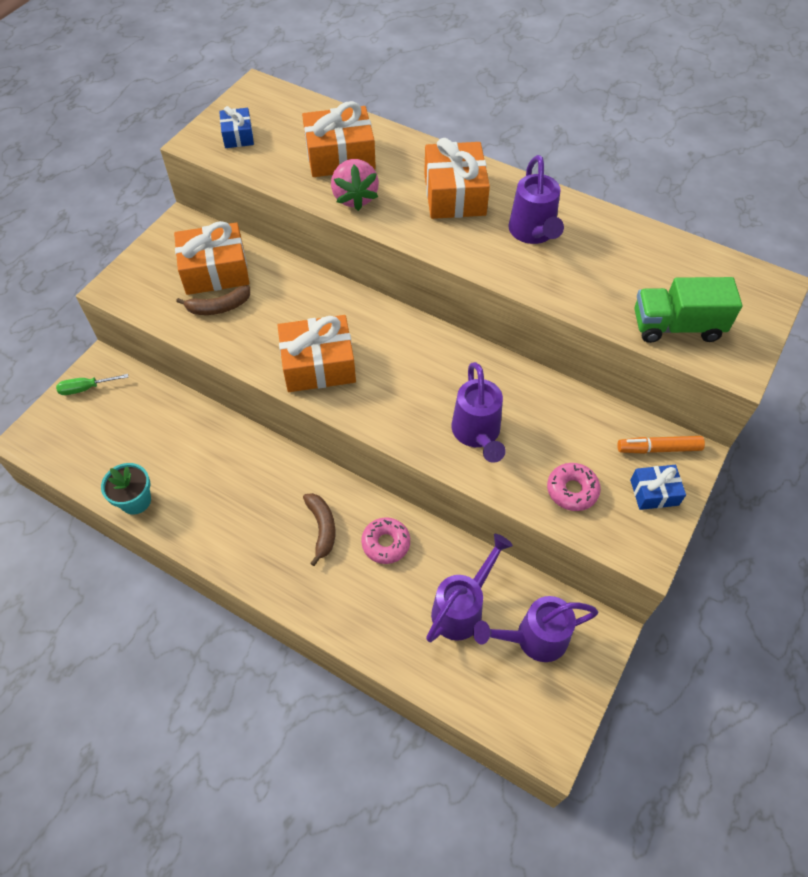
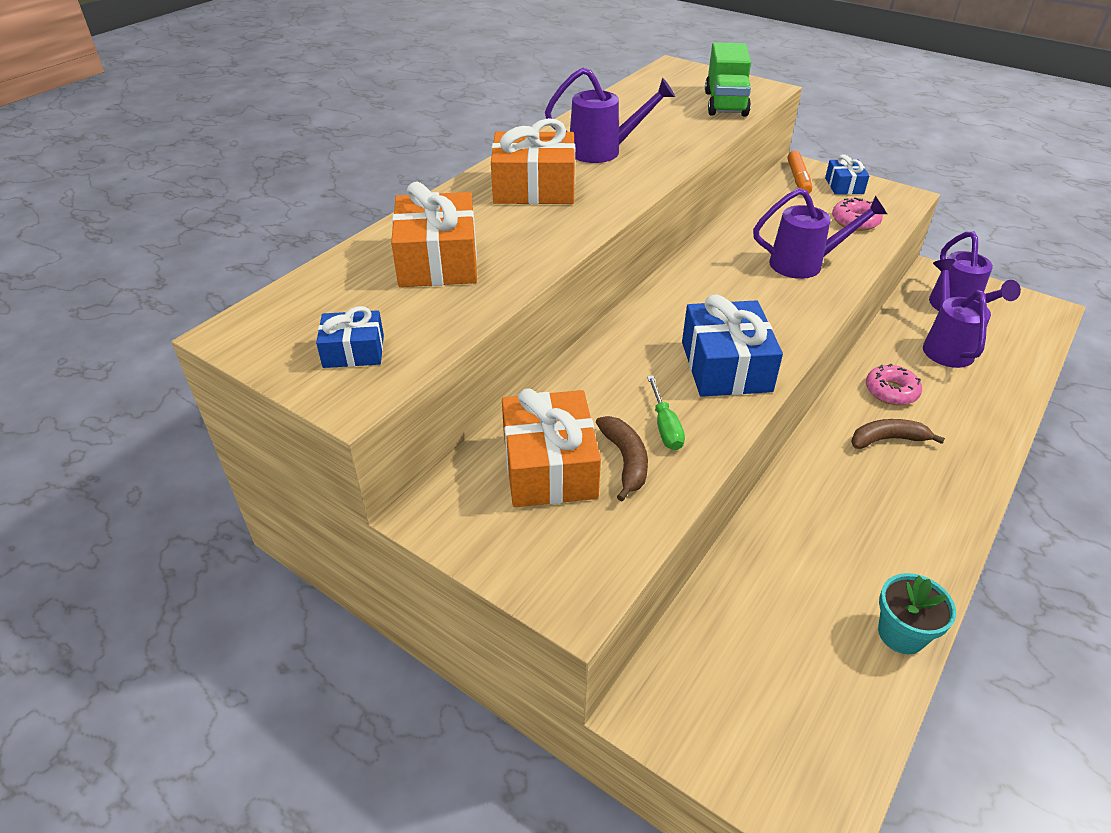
camera: 85 degrees left, 15 degrees down
green screwdriver [56,374,128,395] -> green screwdriver moved to [647,376,685,450]
orange gift [277,315,356,392] -> blue gift [682,294,783,397]
pink strawberry [331,159,379,211] -> none
purple watering can [426,534,513,642] -> purple watering can turned 45 degrees clockwise [923,259,991,368]

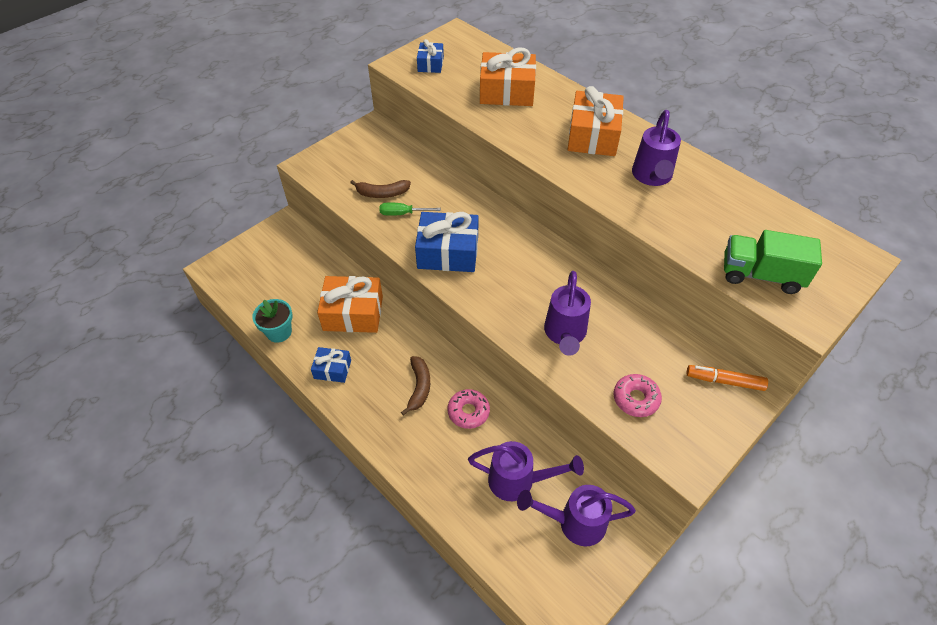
camera: 100 degrees right, 10 degrees up
orange gift [502,388,601,507] -> orange gift moved to [317,276,383,333]
blue gift [825,154,869,195] -> blue gift moved to [311,347,351,383]

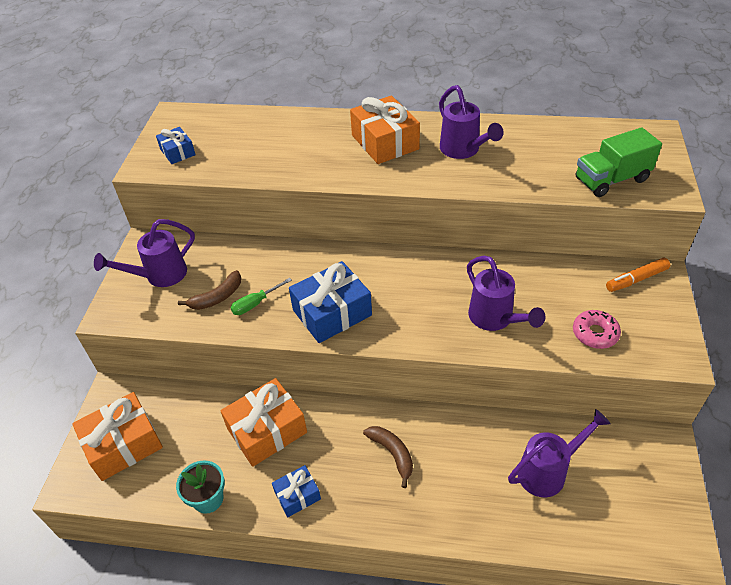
camera: 35 degrees left, 5 degrees down
pink donut [447,389,490,429] -> none
orange gift [480,47,536,106] -> orange gift moved to [72,392,163,481]
purple watering can [517,485,636,546] -> purple watering can moved to [94,219,195,287]

